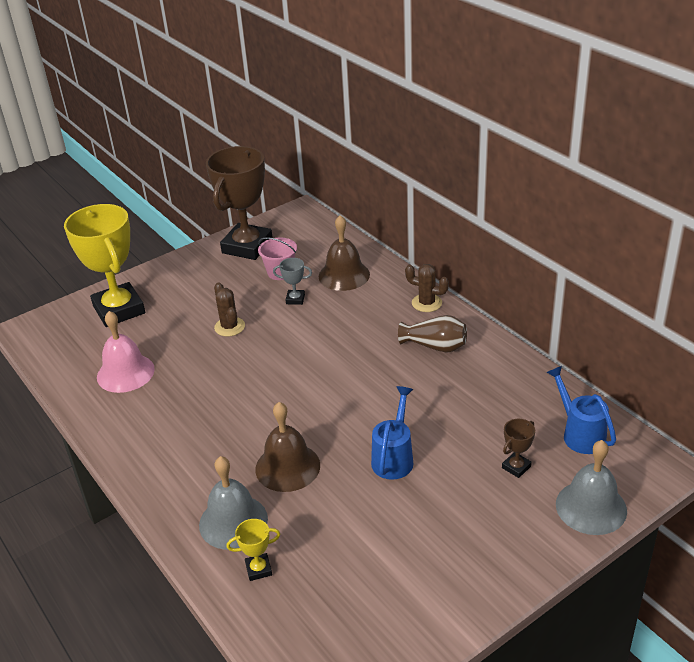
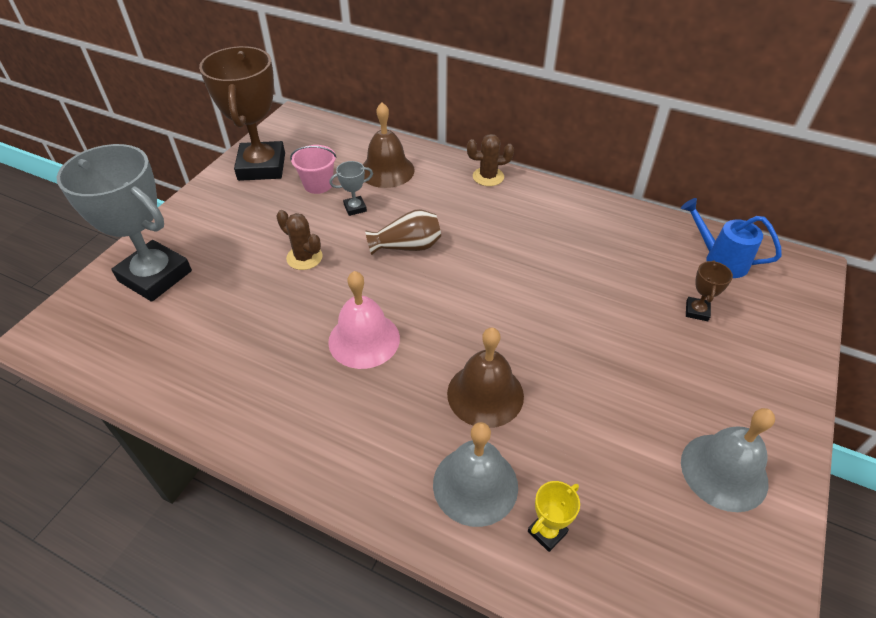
camera: 30 degrees left, 10 degrees up
yellow trophy [64,204,145,327] -> grey trophy [57,144,192,302]
pink bell [97,311,155,393] -> pink bell moved to [328,271,400,369]
blue watering can [371,386,414,480] -> none
brown vase [398,315,467,353] -> brown vase moved to [365,209,441,255]
grey bell [556,440,627,535] -> grey bell moved to [681,408,775,512]

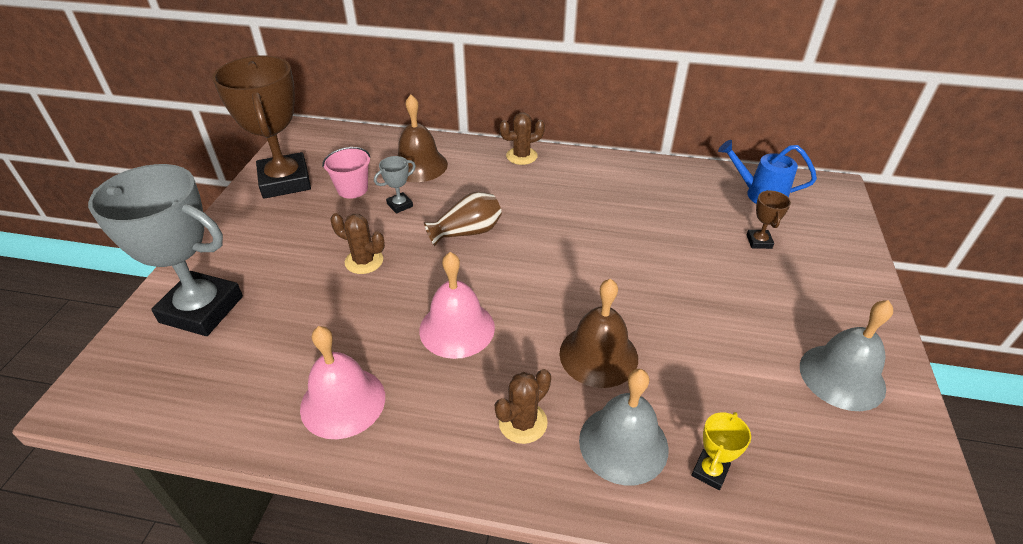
camera: 15 degrees left, 5 degrees down
none -> pink bell [300,326,385,439]
none -> brown cactus [495,369,551,444]

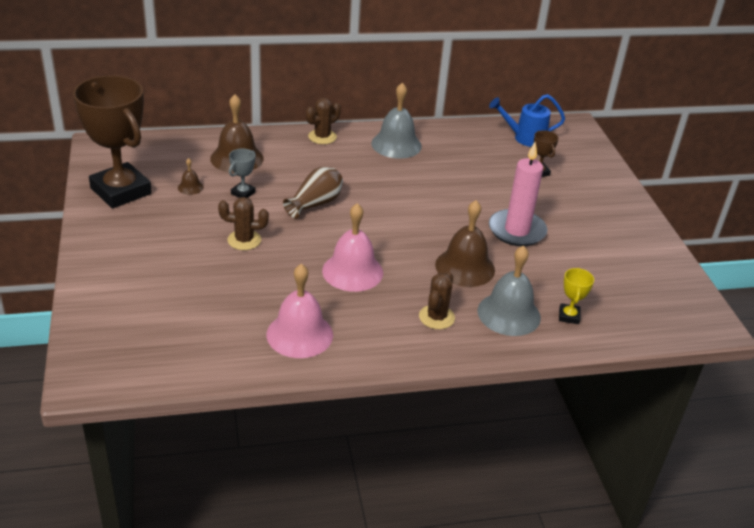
camera: 25 degrees left, 5 degrees down
grey trophy [88,164,243,336] -> none
pink bucket [322,147,370,199] -> brown bell [178,158,204,195]
grey bell [800,300,893,411] -> grey bell moved to [371,82,422,159]
none -> pink candle [489,142,548,246]

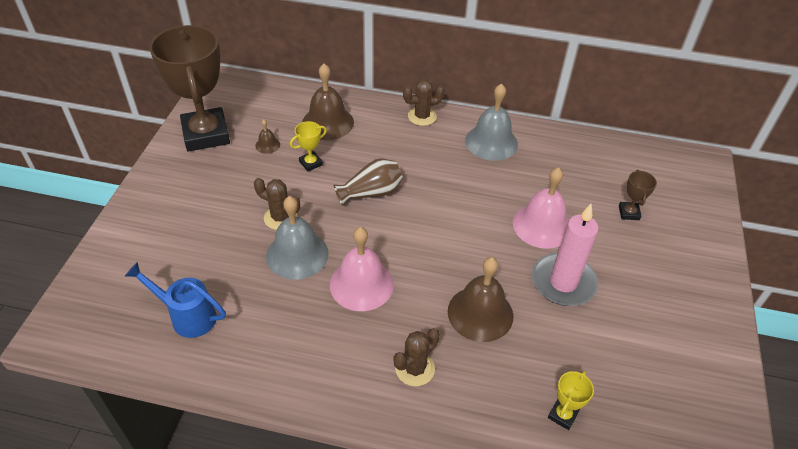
camera: 25 degrees right, 10 degrees up
grey trophy [229,148,256,198] -> yellow trophy [290,121,327,171]
pink bell [267,264,333,358] -> pink bell moved to [513,167,569,249]
grey bell [477,245,541,336] -> grey bell moved to [266,196,328,280]
blue watering can [489,94,565,147] -> blue watering can moved to [125,262,226,338]

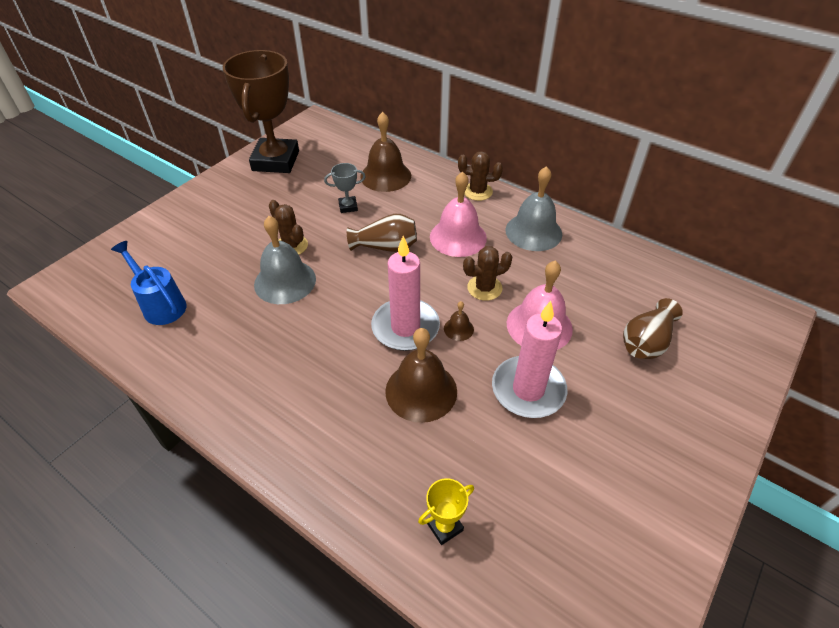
camera: 25 degrees right, 0 degrees up
brown bell [255,119,280,154] -> brown bell moved to [444,301,474,341]
yellow trophy [290,121,327,171] -> grey trophy [324,163,366,213]
pink bell [330,227,394,311] -> pink bell moved to [430,171,487,257]
brown cactus [393,328,440,386] -> brown cactus moved to [463,246,512,301]
brown trophy [619,170,657,220] -> brown vase [623,298,683,359]
none -> pink candle [371,236,440,351]

